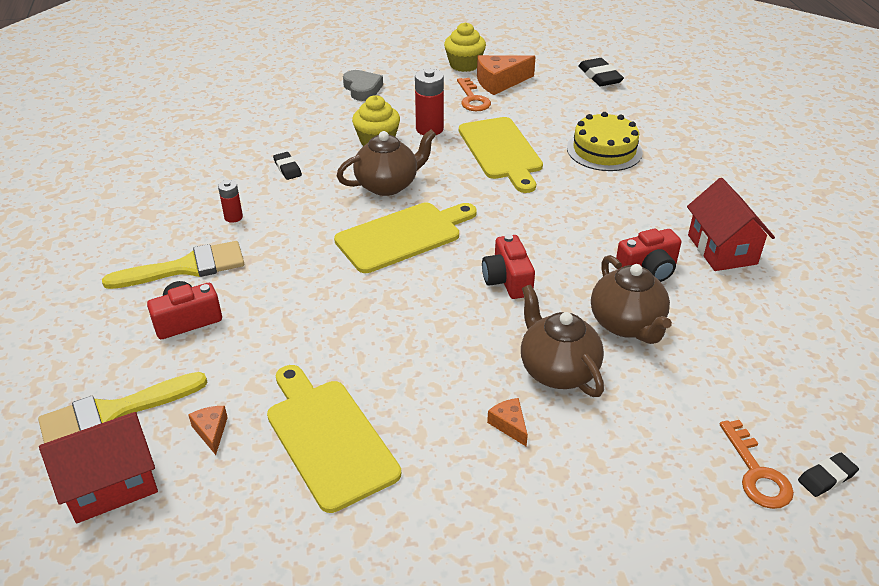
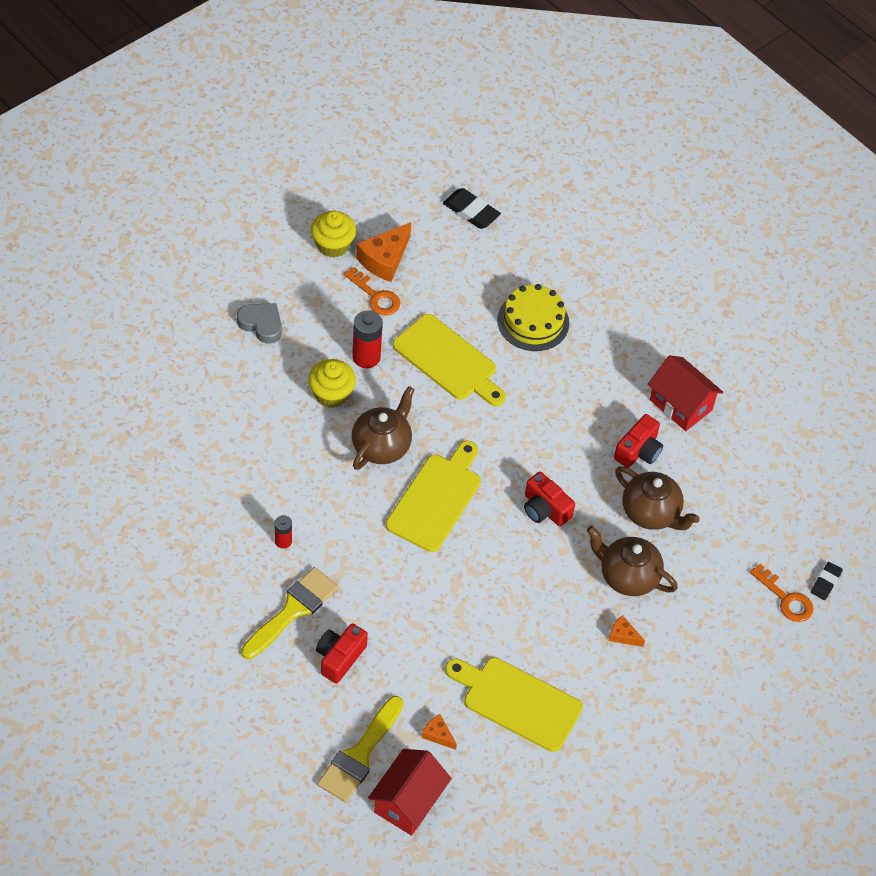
camera: 35 degrees left, 15 degrees up
black eraser [273,152,302,180] -> none

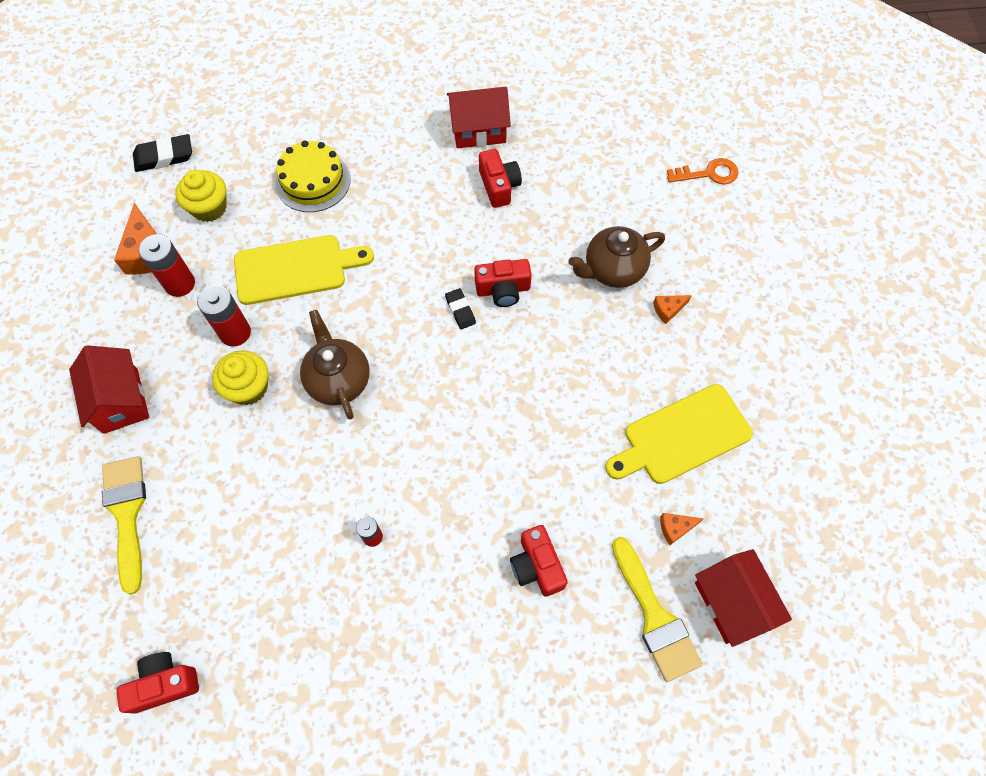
camera: 50 degrees left, 10 degrees up
grey heart [237,303,282,344] -> red house [69,345,149,434]
yellow brush [241,567,338,659] -> yellow brush moved to [102,456,146,595]
yellow cupcake [311,211,356,258] -> yellow cupcake moved to [175,170,227,222]
orange key [344,267,400,316] -> red battery [139,234,195,297]
yellow cutting board [386,441,481,552] -> none
brown teapot [615,466,700,530] -> none
black eraser [811,562,843,600] -> black eraser moved to [445,288,476,329]
none -> red camera [116,652,199,713]

